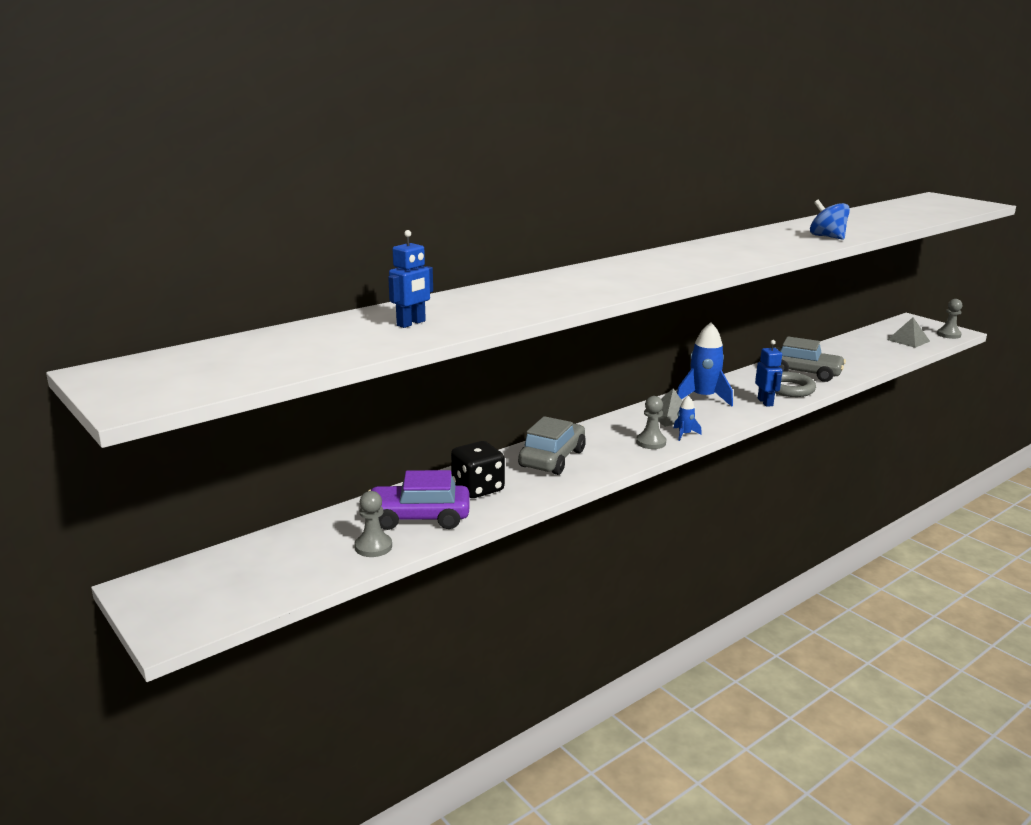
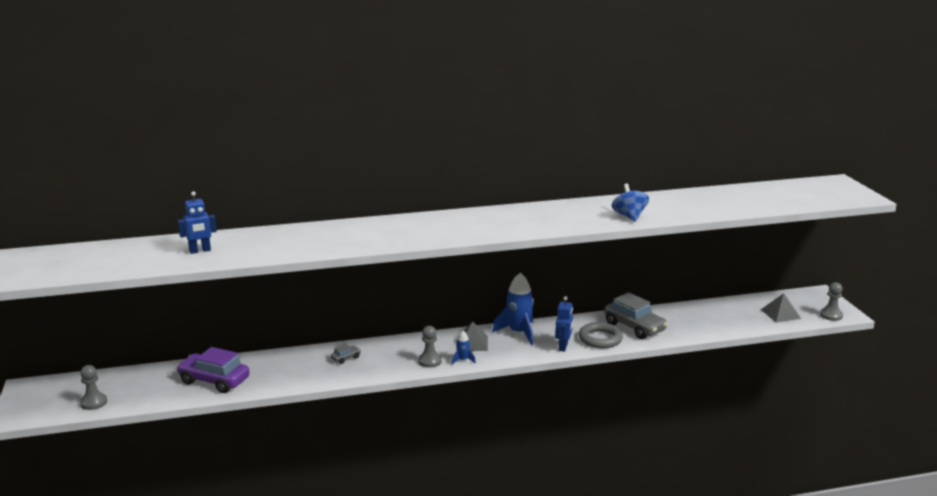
camera: 25 degrees right, 0 degrees up
grey pawn [355,491,392,557] -> grey pawn moved to [80,365,107,410]
black dice [451,441,505,498] -> none
grey car [518,416,586,475] -> grey car [330,344,361,364], size x0.44

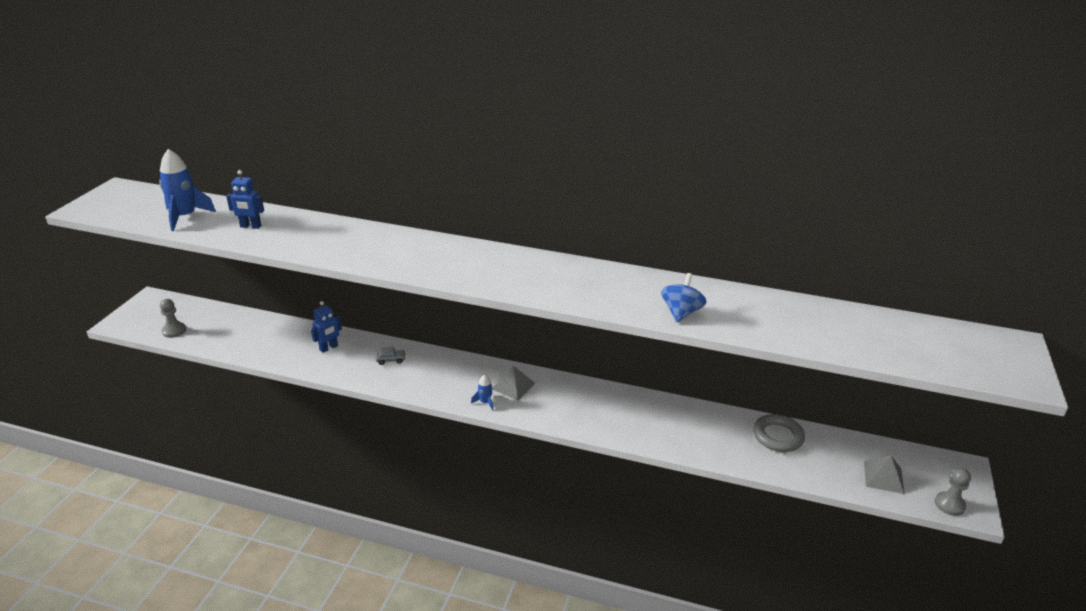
camera: 30 degrees right, 10 degrees up
purple car [176,347,250,393] -> none
grey pawn [418,326,442,368] -> none
blue rocket [492,273,534,345] -> blue rocket moved to [159,149,216,231]
blue robot [555,296,573,352] -> blue robot moved to [311,301,342,353]
grey ring [578,322,623,348] -> grey ring moved to [753,414,805,452]
grey car [604,292,668,339] -> none

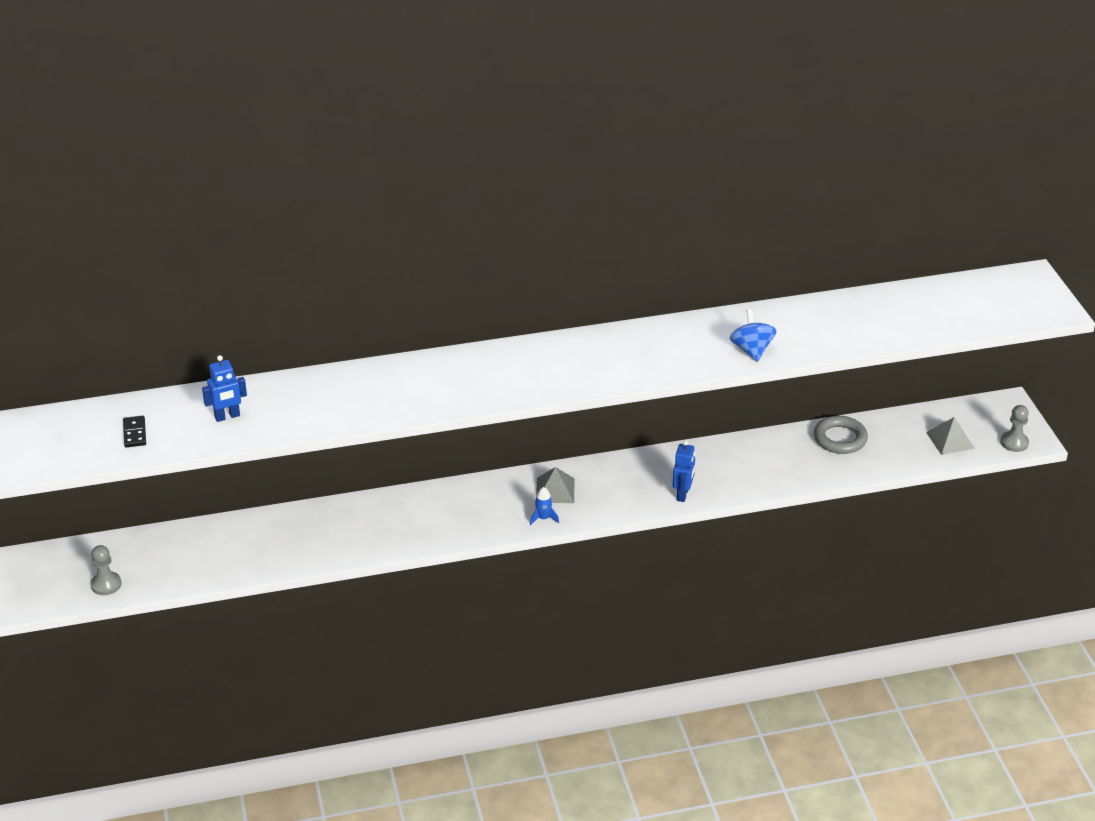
camera: 30 degrees left, 5 degrees up
blue rocket [159,149,216,231] -> black domino [123,416,146,448]
blue robot [311,301,342,353] -> blue robot moved to [673,440,695,502]
grey car [375,346,406,365] -> none

